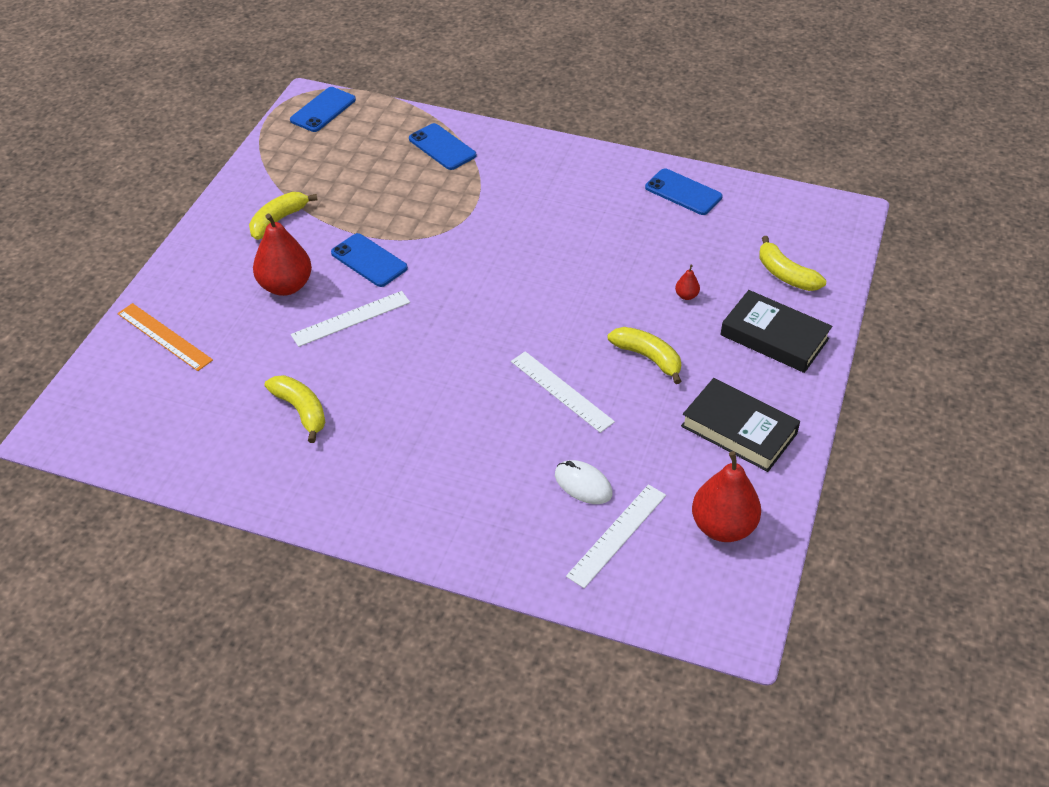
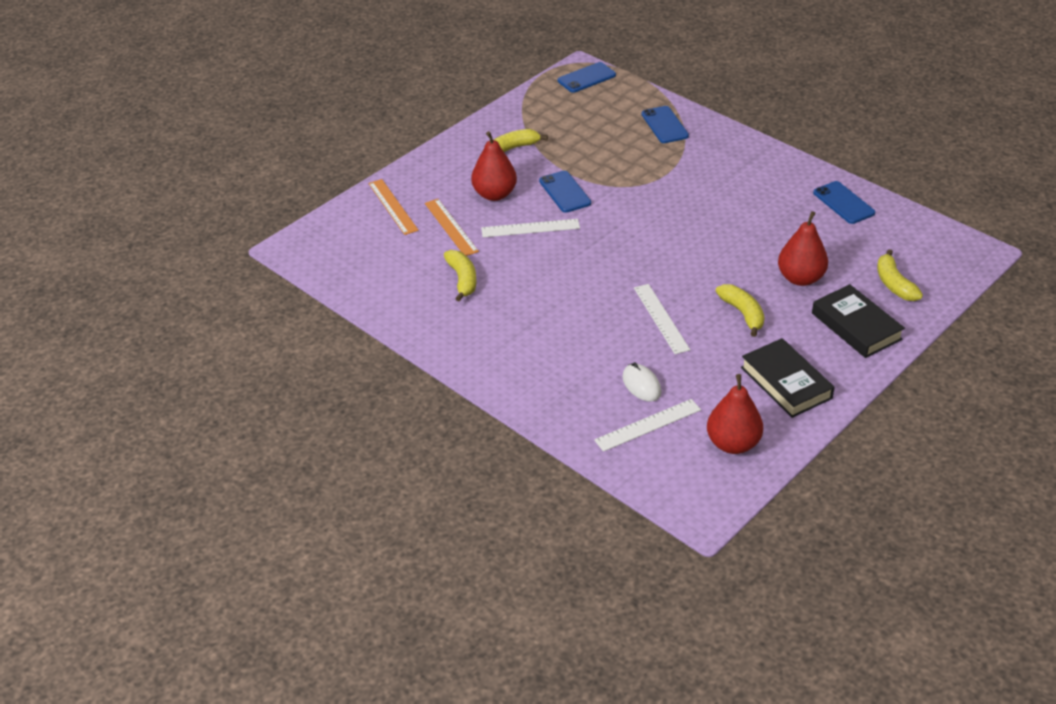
camera: 25 degrees right, 5 degrees down
red pear [675,264,700,300] -> red pear [778,211,828,286], size x2.36
none -> orange ruler [425,199,479,256]

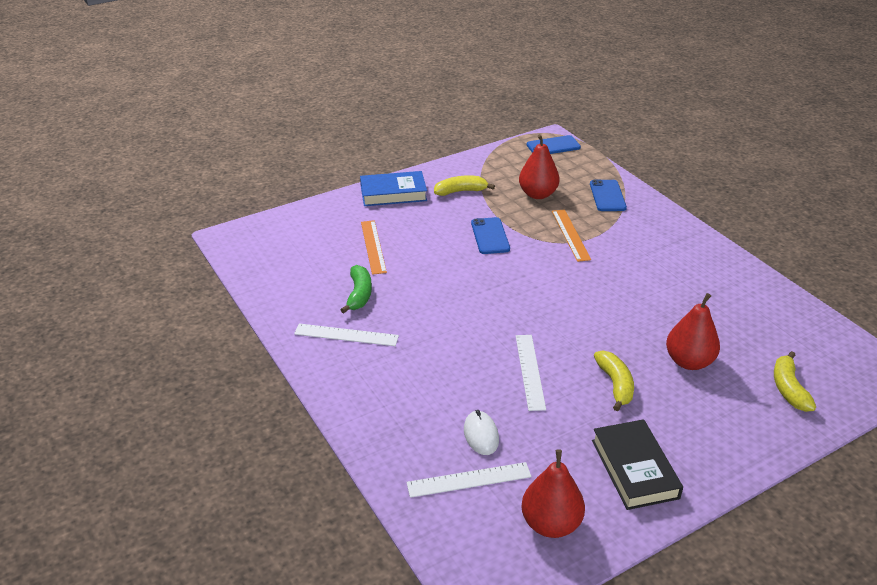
camera: 15 degrees right, 5 degrees down
orange ruler [368,179,419,235] -> orange ruler moved to [552,209,591,262]
yellow banana [444,250,477,302] -> green banana [341,265,372,314]
red pear [471,131,517,201] -> red pear moved to [519,134,560,199]
white ruler [481,219,580,237] -> white ruler moved to [294,324,399,346]
black book [812,284,905,358] -> none
blue phone [813,181,875,224] -> none
none -> blue book [360,171,427,206]

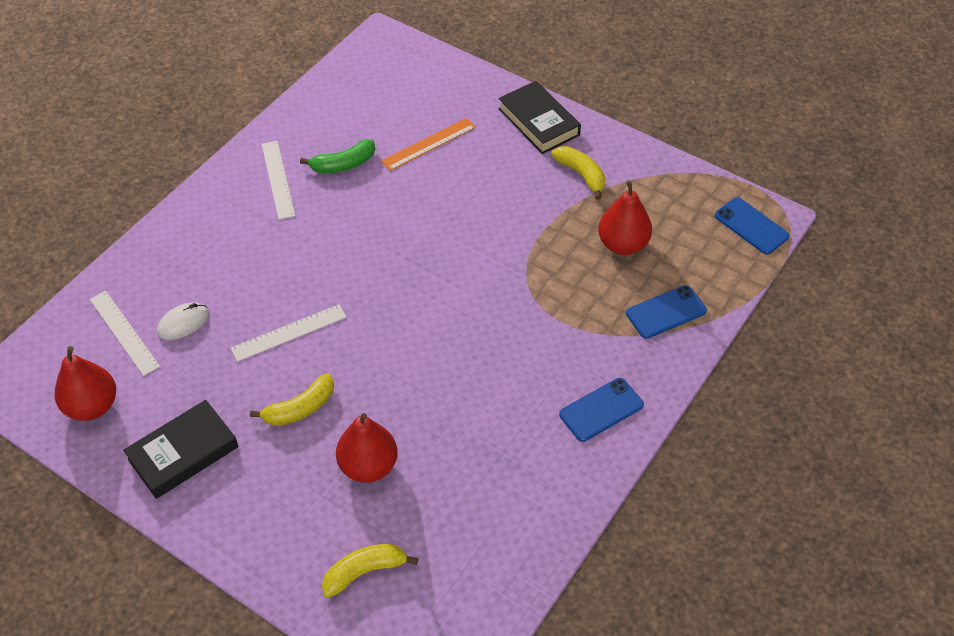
camera: 65 degrees right, 15 degrees up
blue book [360,171,427,206] -> black book [498,81,581,154]
blue phone [471,217,510,254] -> blue phone moved to [559,378,644,442]
orange ruler [552,209,591,262] -> none

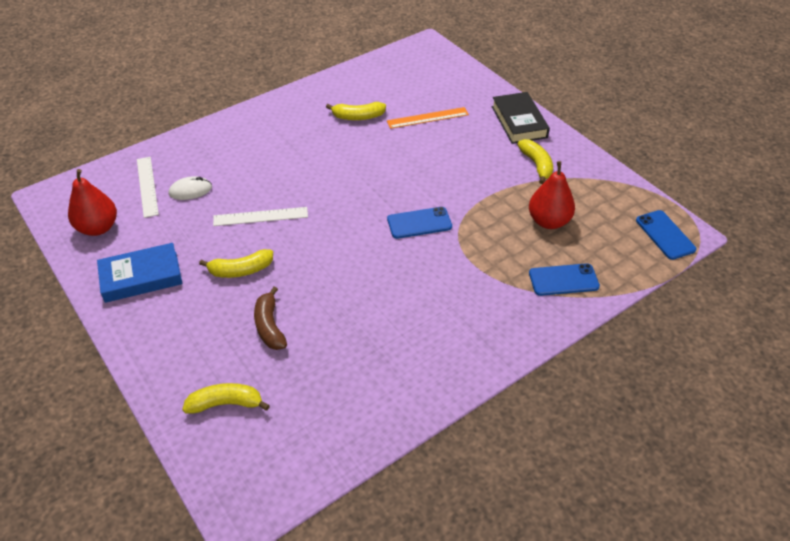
camera: 20 degrees right, 5 degrees down
black book [123,400,239,499] -> blue book [97,243,182,303]
white ruler [262,141,295,220] -> none
green banana [300,139,375,173] -> yellow banana [326,102,386,120]
red pear [336,413,398,483] -> brown banana [254,287,287,350]
blue phone [559,378,644,442] -> blue phone moved to [387,207,452,239]

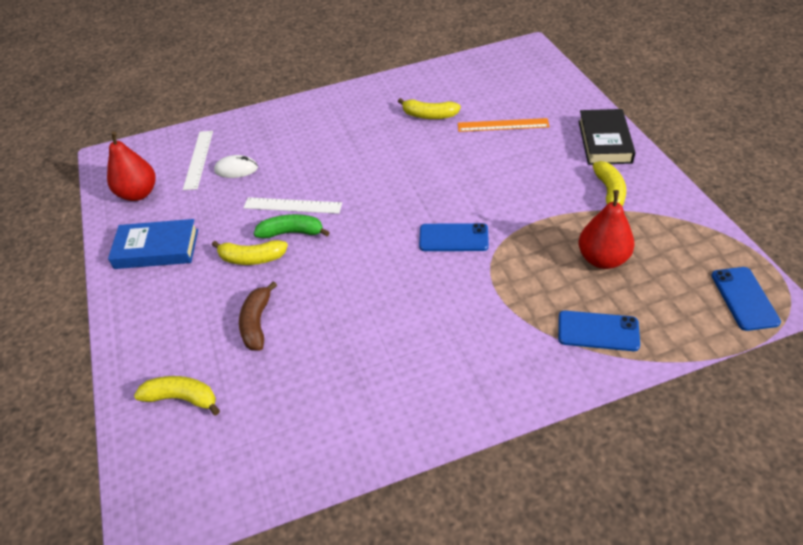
camera: 20 degrees right, 0 degrees up
none -> green banana [254,214,330,239]

